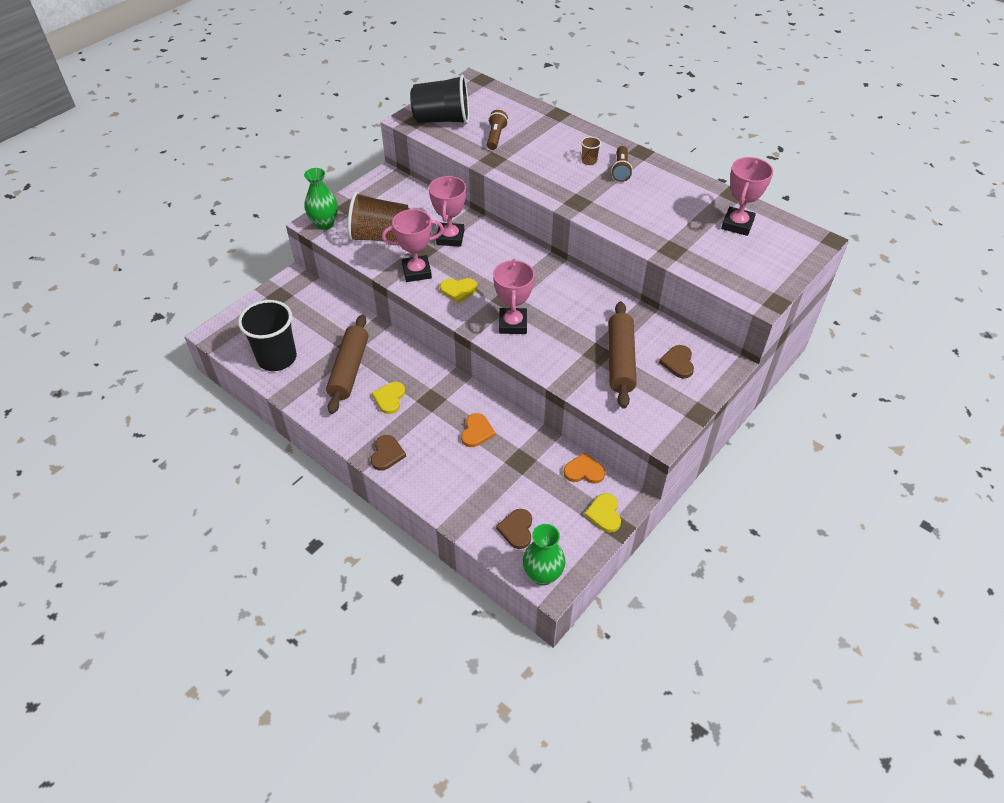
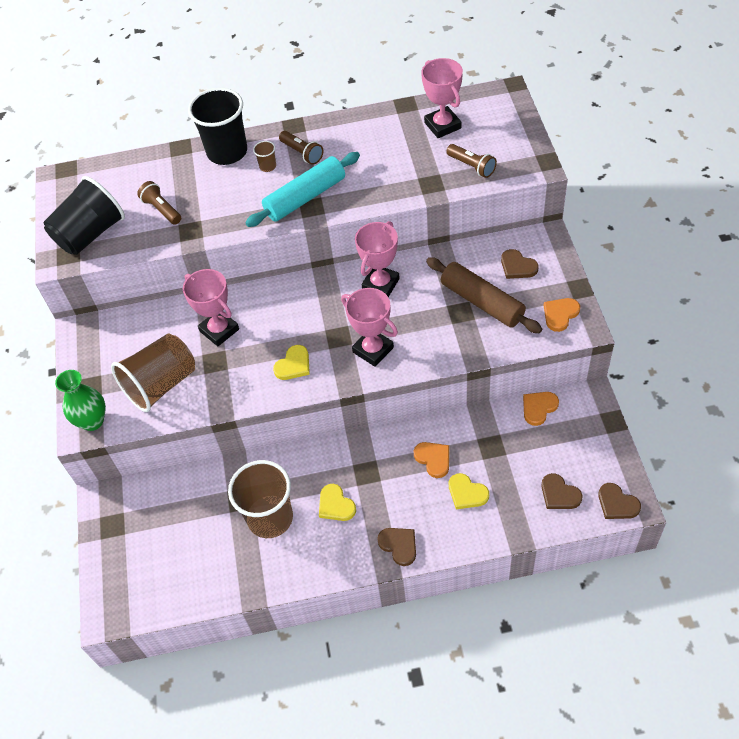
camera: 45 degrees left, 5 degrees up
black cup [238,300,297,371] -> black cup moved to [188,88,247,165]
brown rolling pin [326,314,368,414] -> brown cup [228,460,293,538]
pink trophy [382,209,444,282] -> pink trophy moved to [355,221,400,297]
green vase [523,524,566,586] -> brown heart [598,483,641,519]
yellow heart [584,493,621,533] -> yellow heart moved to [449,473,489,509]
none -> turquoise rolling pin [245,152,360,227]
none -> brown flashlight [446,144,497,178]
none -> orange heart [544,298,580,332]

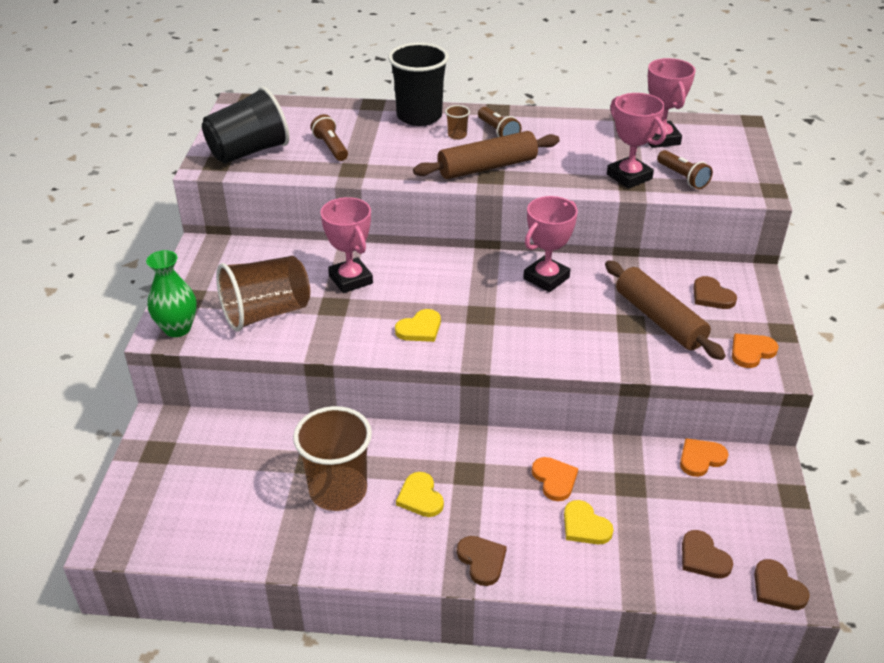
camera: 10 degrees right, 15 degrees down
turquoise rolling pin [245,152,360,227] -> brown rolling pin [413,131,560,179]
pink trophy [341,288,398,367] -> pink trophy moved to [607,93,666,189]

